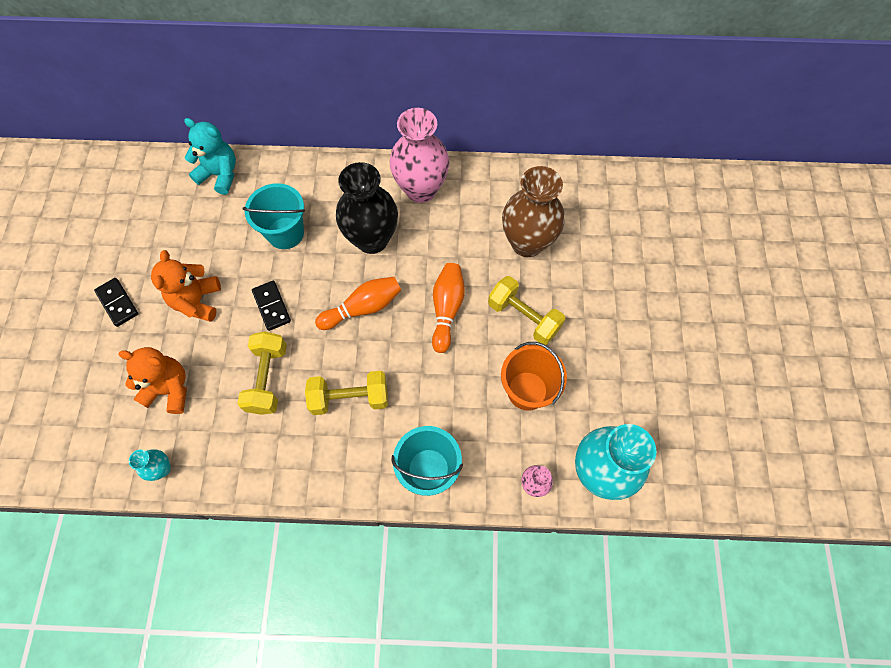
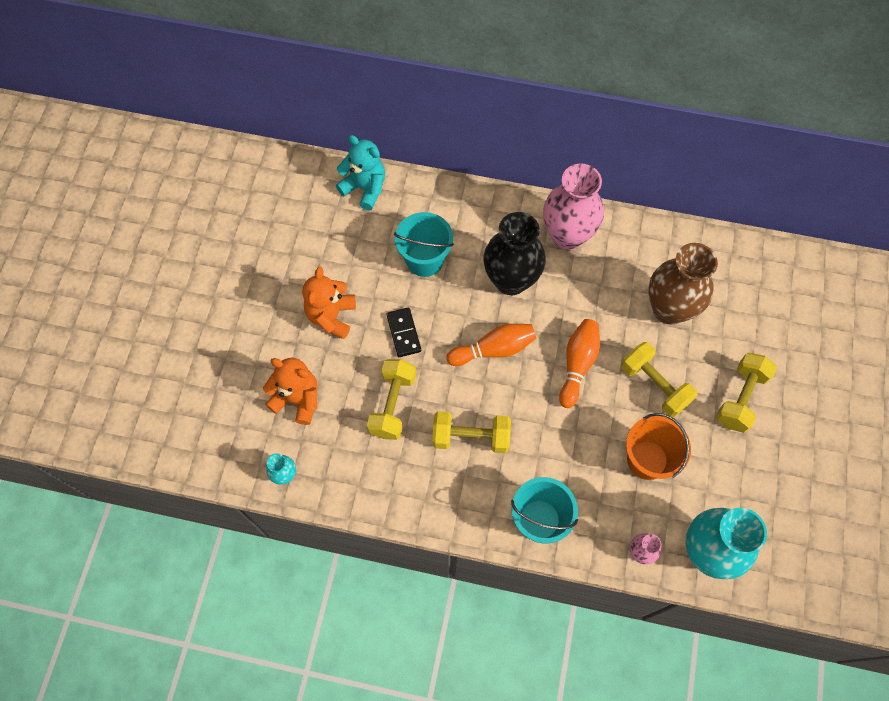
camera: 10 degrees right, 0 degrees up
black domino [94,278,138,327] -> none
none -> yellow dumbbell [716,353,777,433]

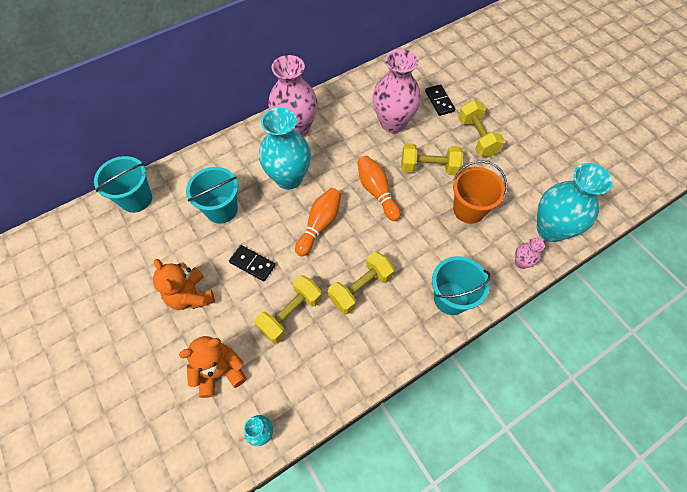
camera: 45 degrees left, 5 degrees down
turquoise teddy bear [336,135,385,211] -> turquoise bucket [94,156,152,213]
yellow dumbbell [367,359,416,440] -> yellow dumbbell turned 75 degrees clockwise [254,275,322,344]
black vase [484,212,546,295] -> turquoise vase [259,108,311,190]
brown vase [648,243,718,324] -> pink vase [373,49,421,133]
none -> black domino [425,84,455,116]

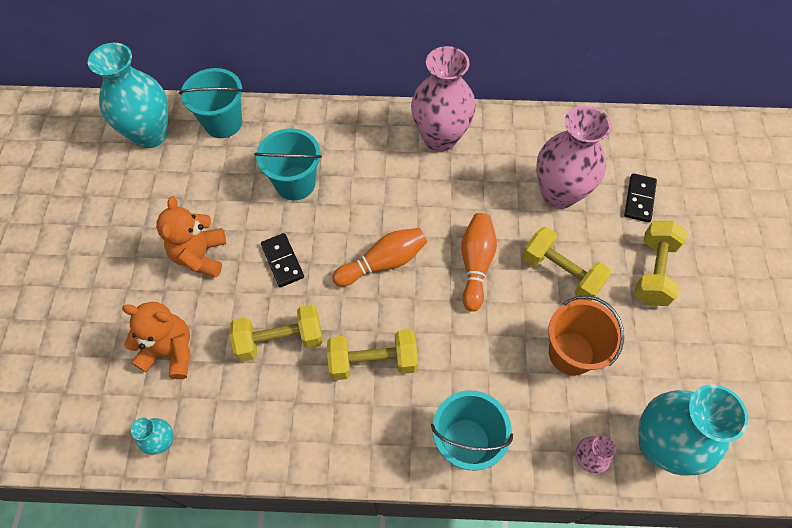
camera: 35 degrees right, 0 degrees up
turquoise vase [259,108,311,190] -> turquoise vase moved to [88,43,168,148]

